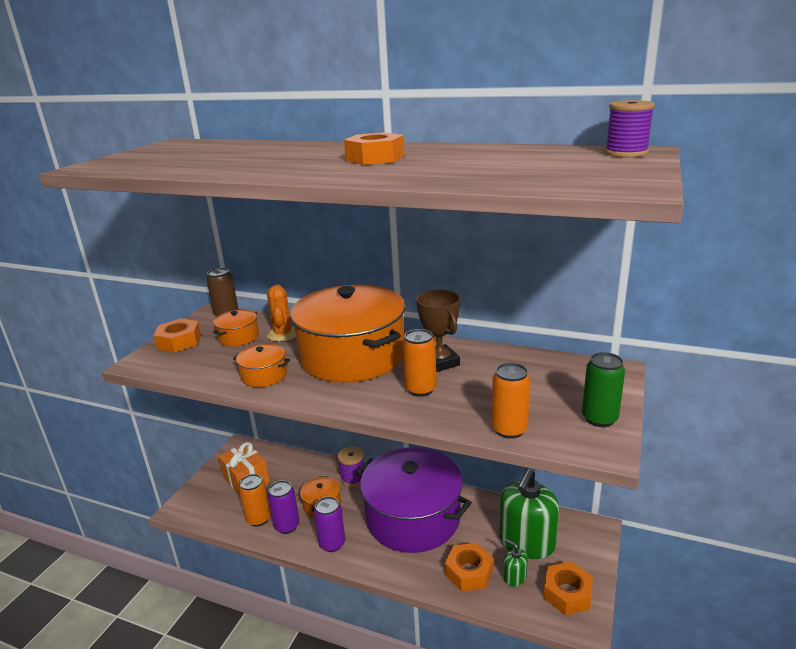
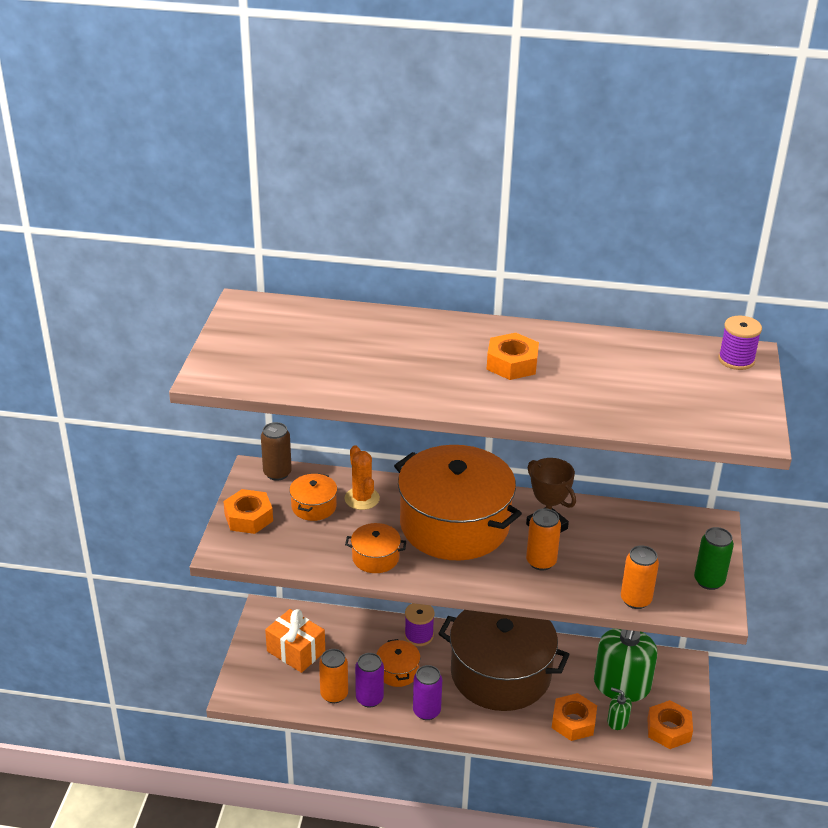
camera: 15 degrees left, 10 degrees up
purple pot [356,447,472,553] -> brown pot [438,610,570,711]

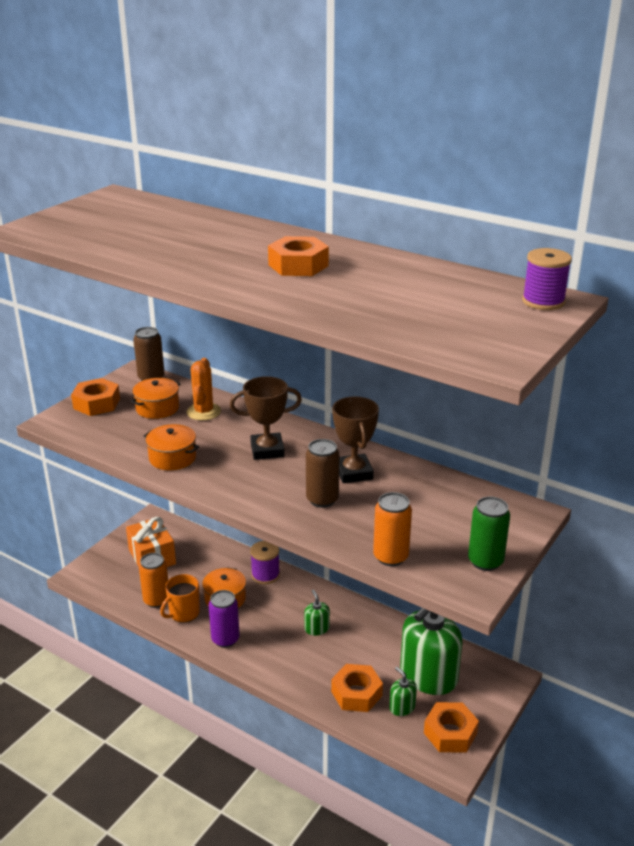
camera: 25 degrees right, 5 degrees down
purple can [355,653,384,707] -> orange mug [160,574,200,623]
orange pot [394,445,522,560] -> brown trophy [230,376,302,460]
brown pot [438,610,570,711] -> green soap dispenser [304,590,330,636]
orange can [526,508,561,571] -> brown can [306,439,340,508]

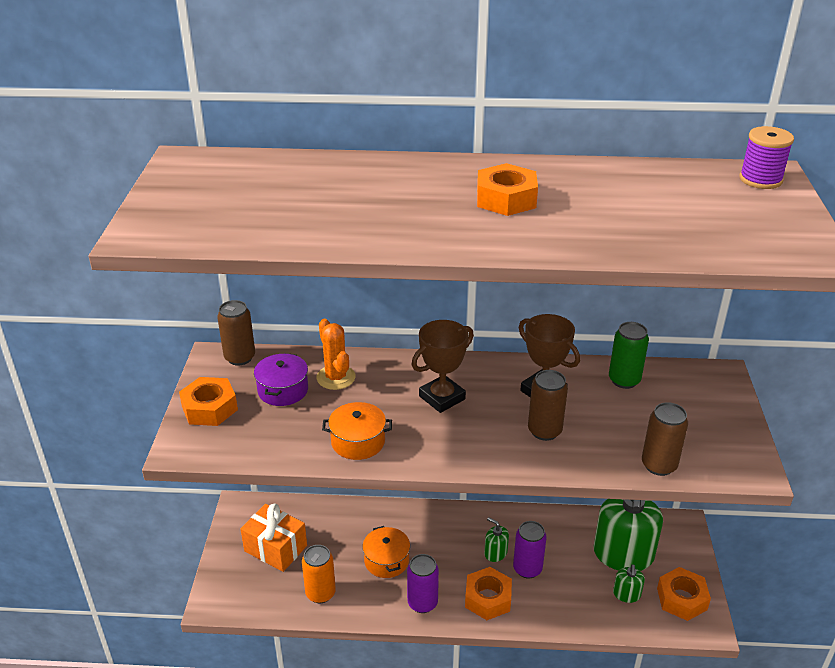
camera: 30 degrees left, 5 degrees up
orange pot [131,378,181,419] -> purple pot [254,353,308,406]
orange mug [160,574,200,623] -> none
purple spool [250,541,280,584] -> none
orange nut [331,664,383,712] -> orange nut moved to [465,567,512,620]
orange can [373,492,412,566] -> brown can [642,402,688,476]
green soap dispenser [389,666,417,716] -> green soap dispenser turned 105 degrees counterclockwise [613,565,645,603]
green can [468,497,510,571] -> green can moved to [609,322,649,389]
none -> purple can [513,521,547,578]

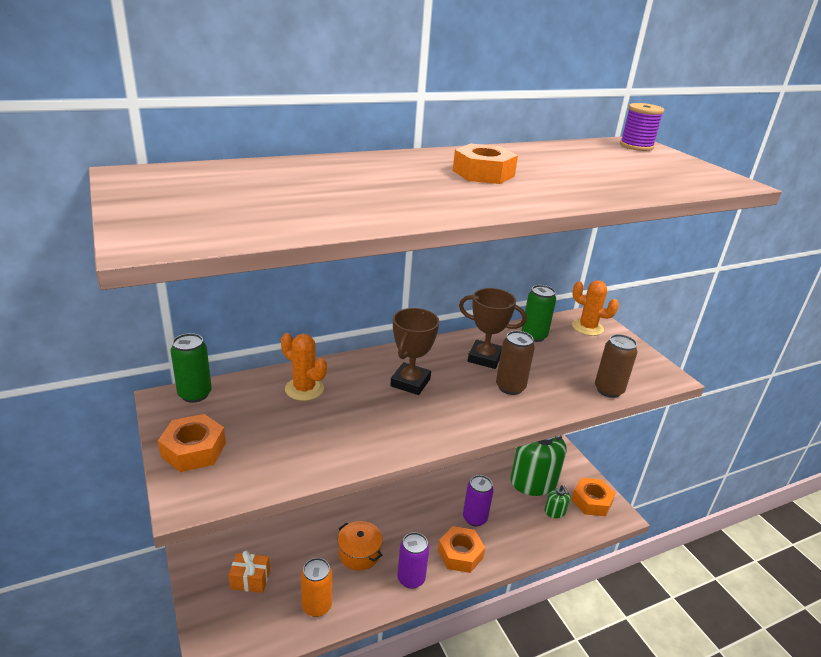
camera: 30 degrees left, 5 degrees down
brown can [217,300,255,366] -> green can [170,333,212,403]
orange gift [241,503,307,572] -> orange gift [229,551,270,593], size x0.66
purple pot [254,353,308,406] -> none
orange pot [322,402,392,460] -> none
green soap dispenser [484,517,509,562] -> none
none -> orange cactus [572,280,619,336]

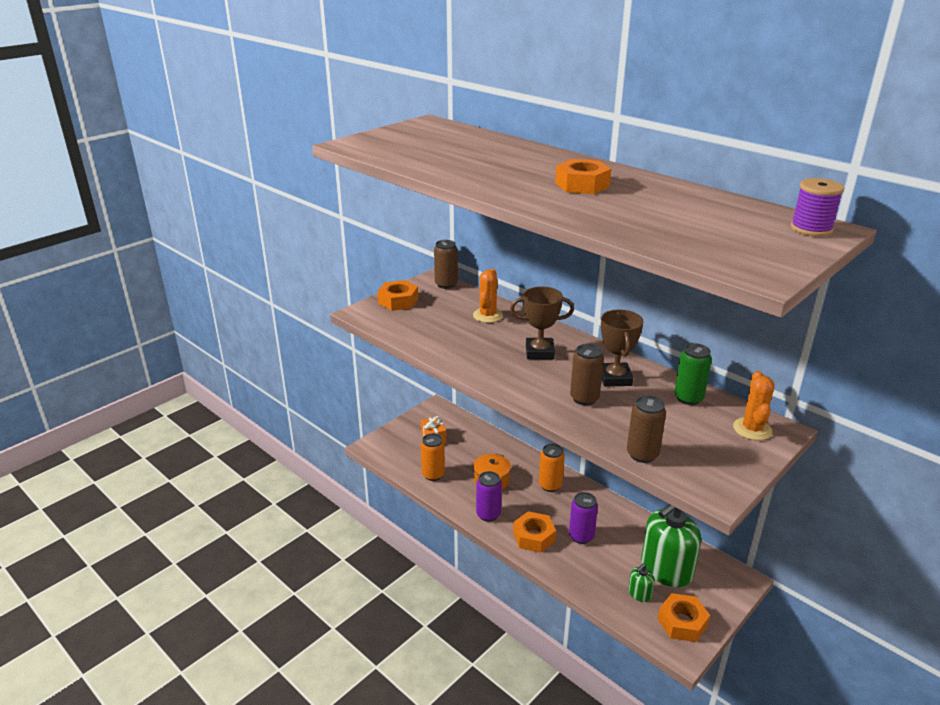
camera: 70 degrees right, 0 degrees up
green can [170,333,212,403] -> brown can [434,240,458,289]
none -> orange can [539,444,565,492]

